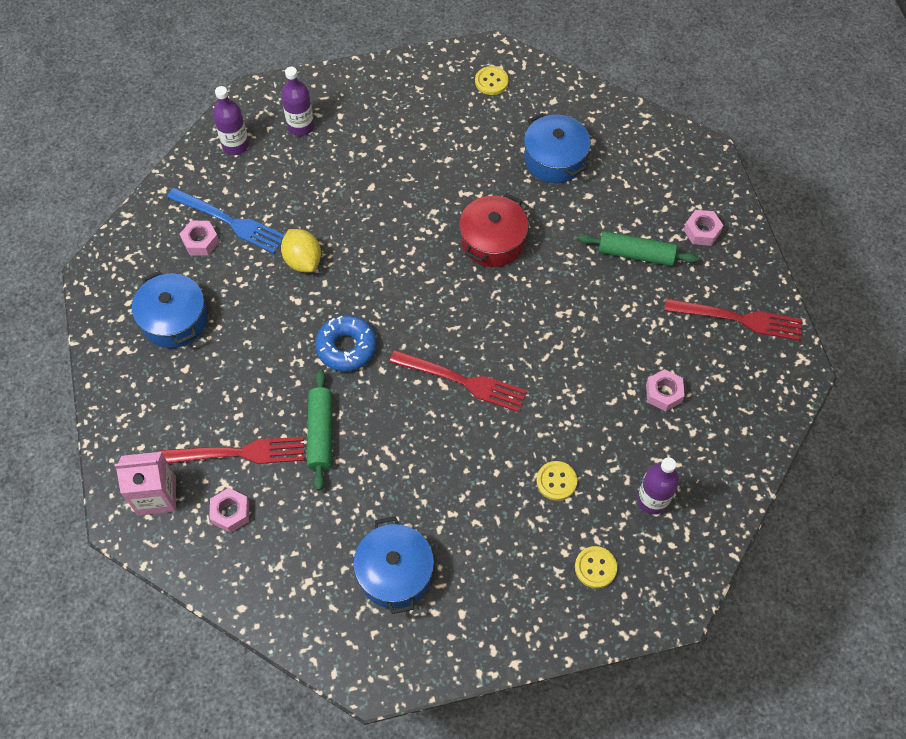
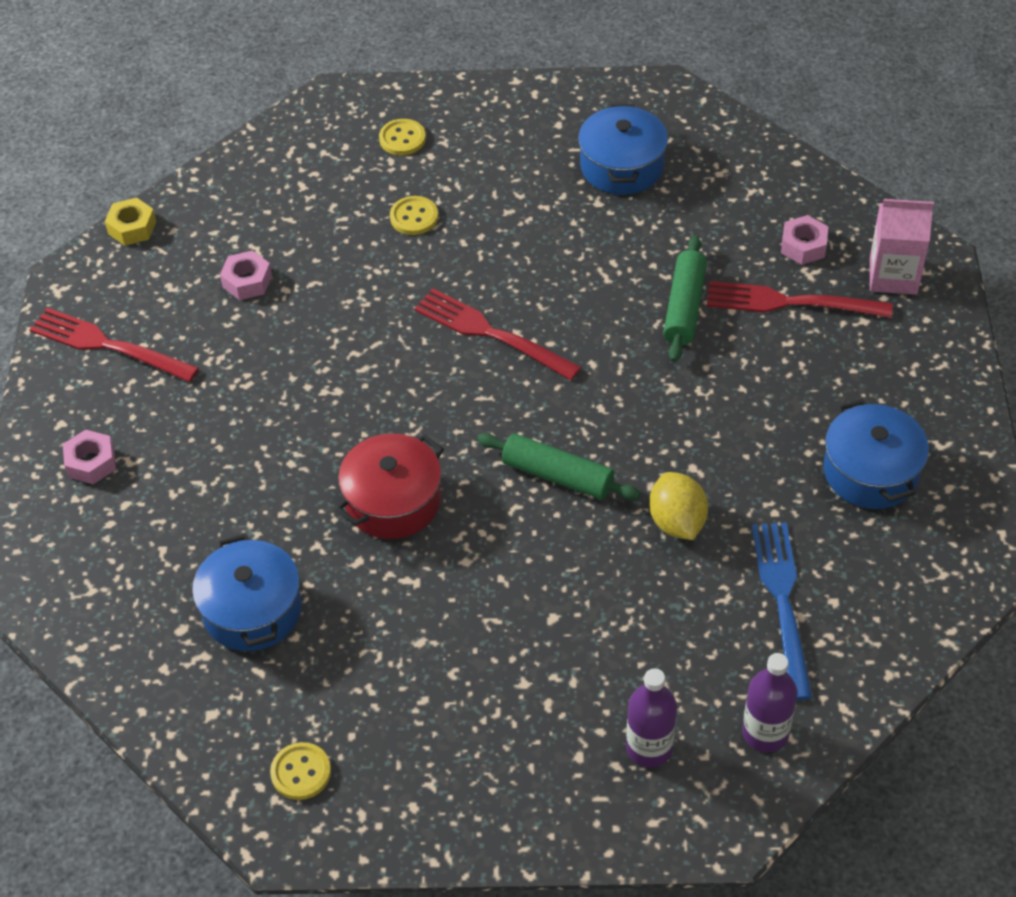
camera: 165 degrees left, 10 degrees down
blue fork [167,188,285,254] -> blue fork turned 45 degrees clockwise [752,522,812,700]
pink nut [180,221,219,256] -> none
blue donut [315,315,377,371] -> none
green rolling pin [578,231,698,266] -> green rolling pin moved to [477,433,641,500]
purple bottle [637,457,679,515] -> none
none -> yellow nut [105,197,156,246]

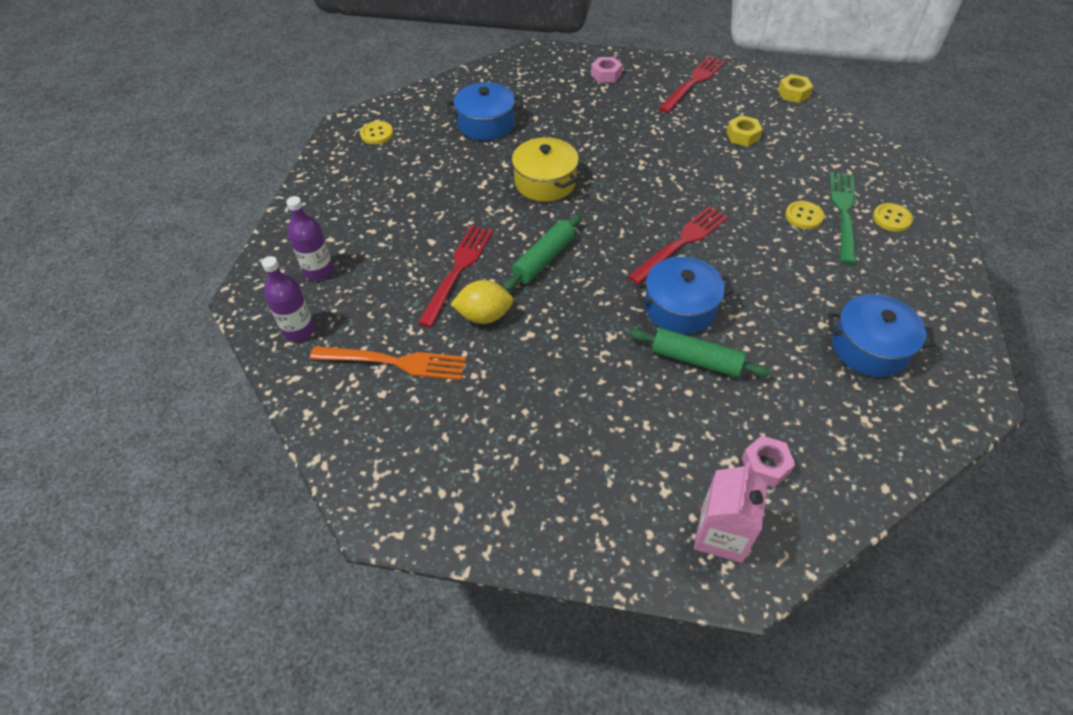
camera: 100 degrees right, 0 degrees up
pink nut [220,250,272,300] -> yellow nut [726,115,763,147]
red pot [335,434,444,539] -> yellow pot [512,137,579,202]
red fork [707,281,892,318] -> red fork moved to [418,225,493,328]
blue fork [752,522,812,700] -> orange fork [310,346,466,380]
blue pot [823,399,929,509] -> blue pot moved to [635,257,734,334]
none -> green fork [830,172,856,264]

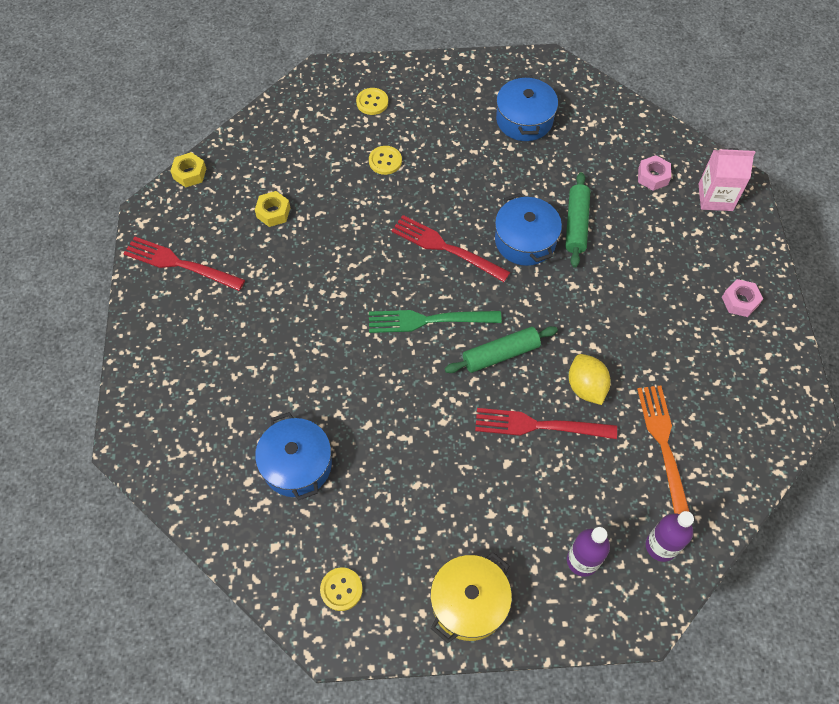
camera: 105 degrees left, 10 degrees up
green rolling pin [503,215,582,291] -> green rolling pin turned 45 degrees counterclockwise [445,326,558,373]
yellow pot [512,137,579,202] -> yellow pot moved to [430,552,512,643]
pink nut [591,57,623,83] -> pink nut moved to [722,279,763,317]
green fork [830,172,856,264] -> green fork moved to [369,310,502,333]

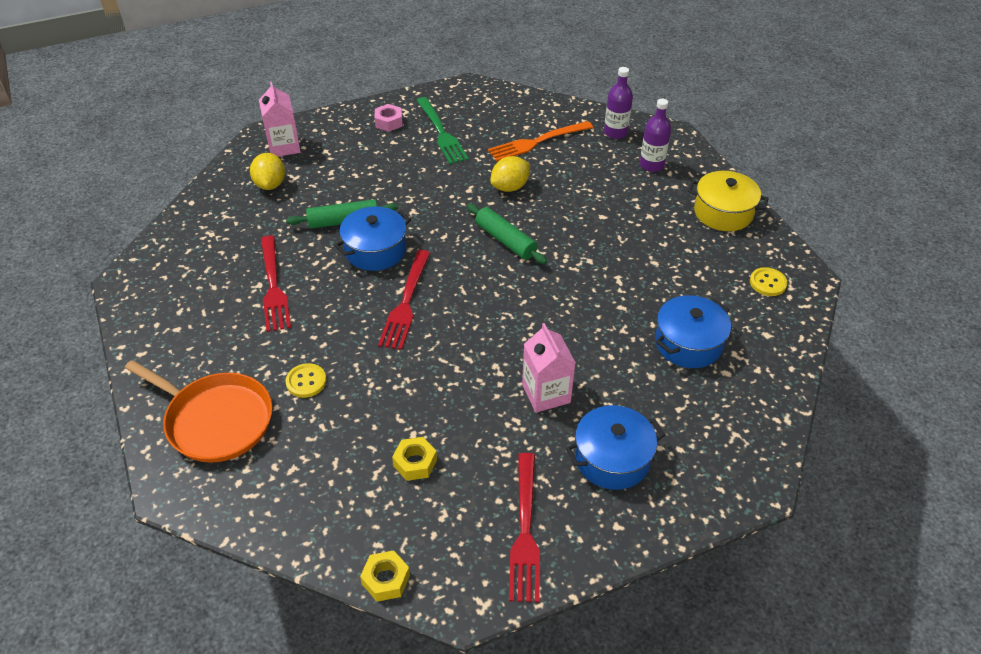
camera: 110 degrees left, 15 degrees down
yellow button [356,88,388,115] -> orange pan [125,360,272,463]
green fork [369,310,502,333] -> green fork moved to [417,97,469,164]
red fork [475,408,617,439] -> red fork moved to [261,236,291,332]
blue pot [496,75,558,141] -> blue pot moved to [566,405,665,490]
pink nut [638,155,671,191] -> yellow lemon [250,153,285,190]
none -> pink carton [522,323,576,413]

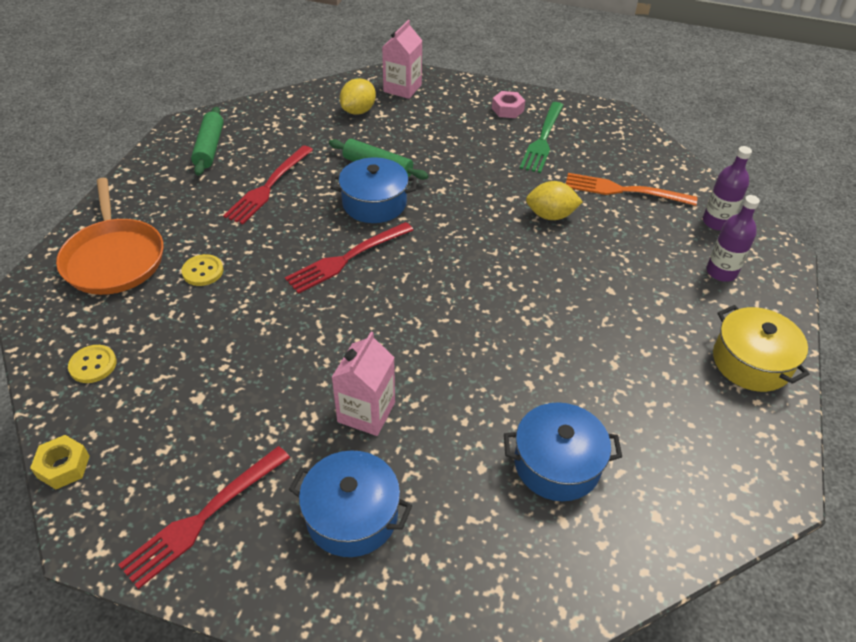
camera: 40 degrees right, 0 degrees up
yellow nut [392,437,437,481] -> none
green rolling pin [467,204,547,264] -> green rolling pin moved to [191,107,224,176]
yellow button [750,267,787,296] -> yellow button moved to [68,345,117,383]

